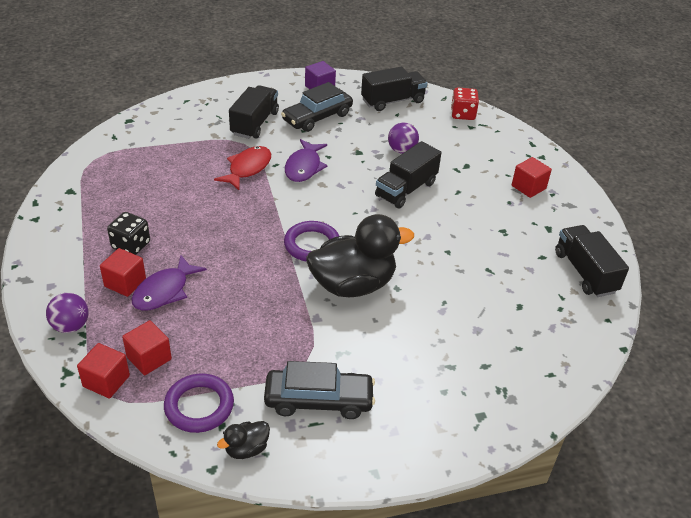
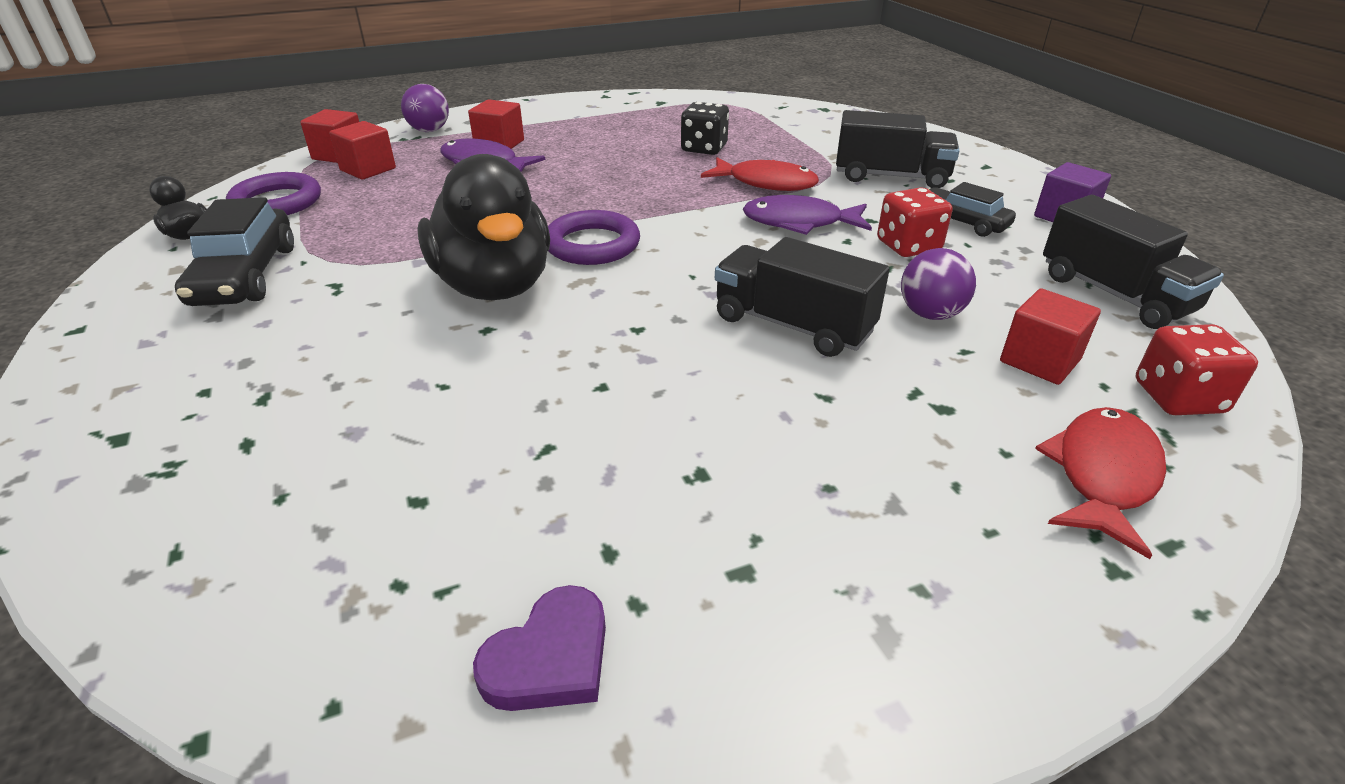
camera: 85 degrees right, 5 degrees down
black dice [107,212,150,255] -> black dice moved to [681,102,729,155]
black car [281,82,353,132] -> black car [929,182,1016,237], size x0.64
red cube [512,157,552,198] -> red cube moved to [1000,289,1101,385]
black truck [555,225,629,297] -> purple heart [473,585,606,711]
none -> red dice [877,187,952,257]
none -> red fish [1035,407,1166,559]

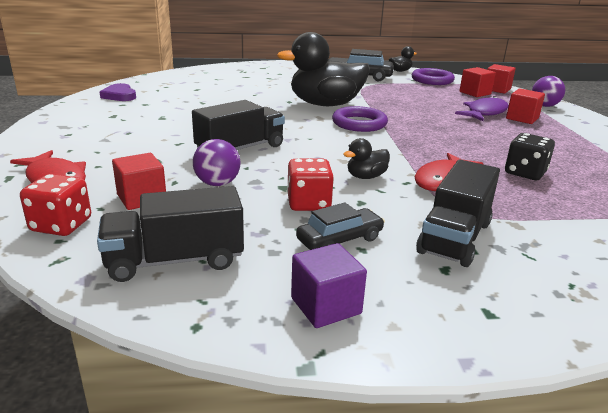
camera: 105 degrees right, 10 degrees down
purple fish [743,195,872,235] -> black duck [343,138,390,179]

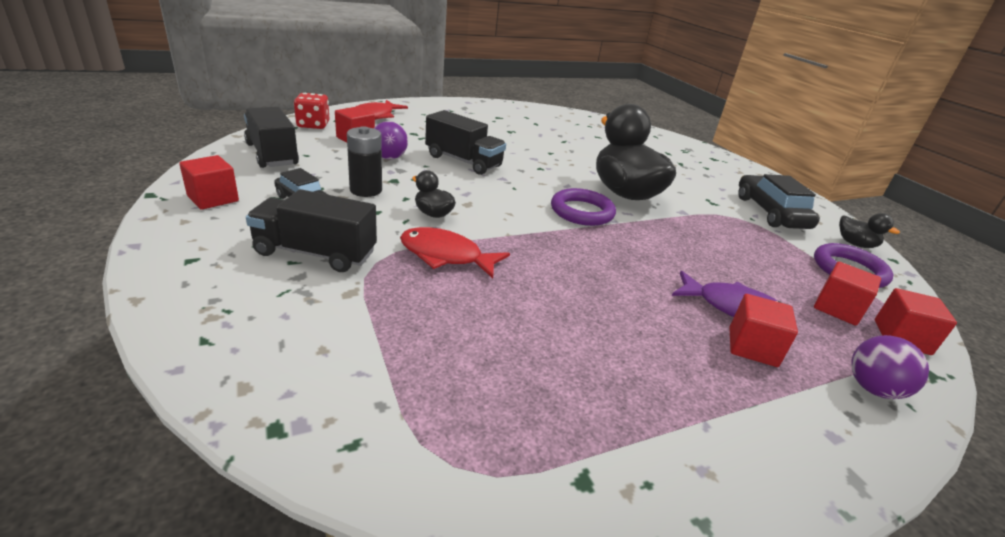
camera: 70 degrees right, 5 degrees up
purple heart [100,83,136,101] -> none
red dice [287,159,334,211] -> black battery [347,126,382,197]
purple cube [291,243,367,328] -> red cube [179,155,239,210]
black dice [505,133,555,180] -> none

